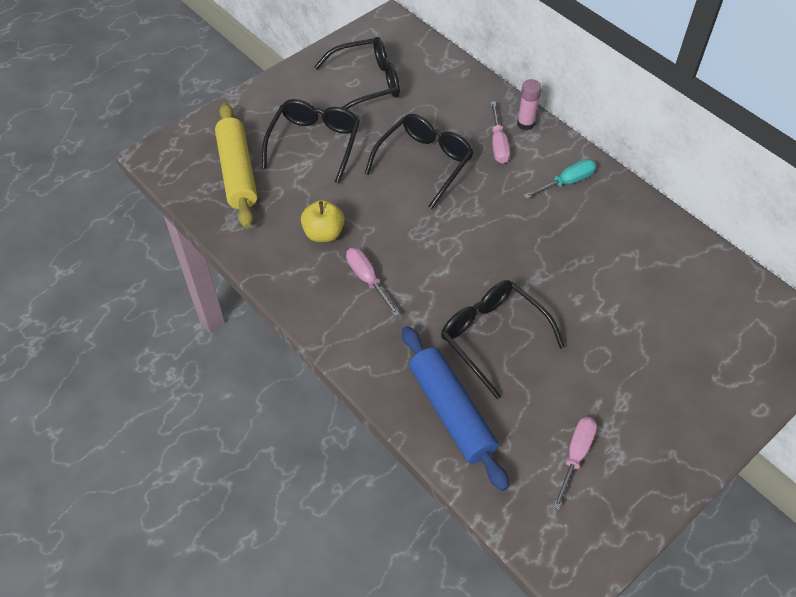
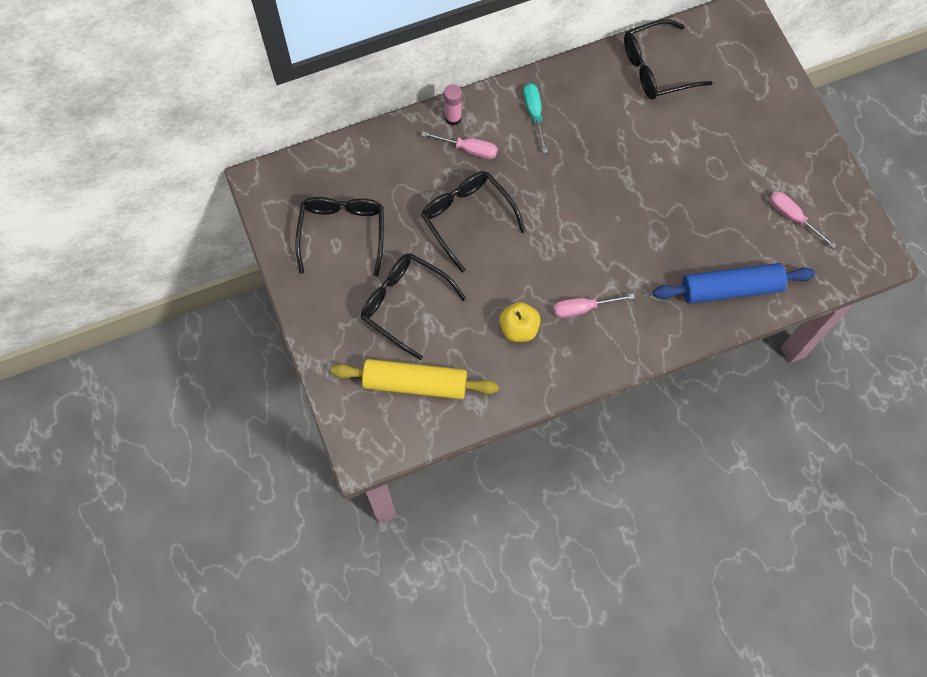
camera: 70 degrees left, 15 degrees up
black glasses [441,280,565,399] -> black glasses moved to [624,19,712,99]

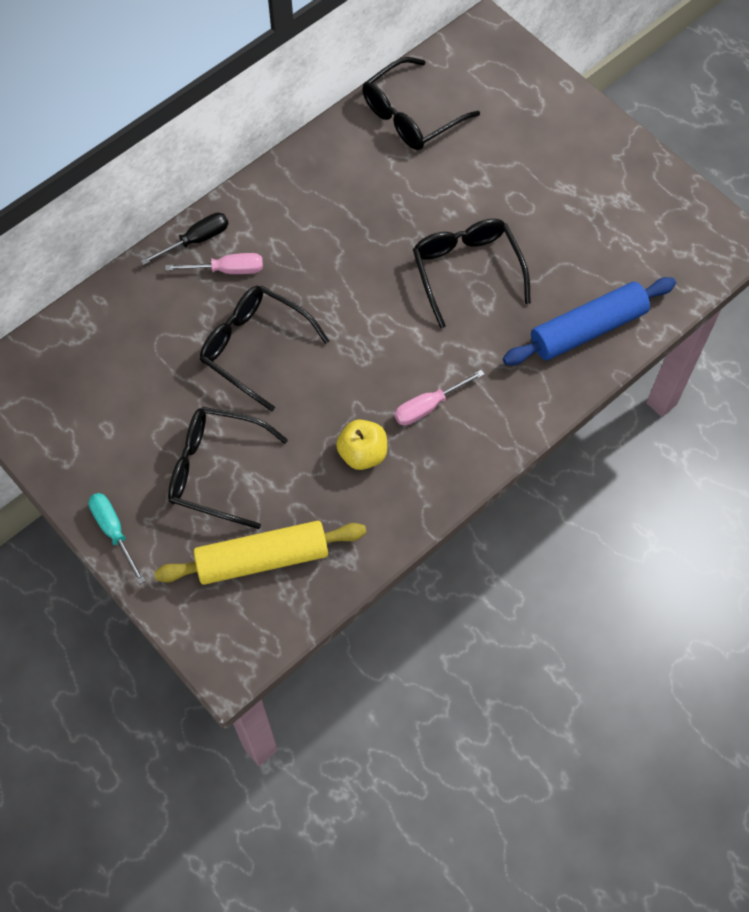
camera: 20 degrees left, 5 degrees down
black glasses [295,197,384,277] -> black glasses moved to [413,219,531,328]
pink glue stick [444,84,462,126] -> black screwdriver [141,213,229,265]
turquoise screwdriver [523,83,548,153] -> turquoise screwdriver moved to [88,493,145,584]
pink screwdriver [769,192,836,248] -> none

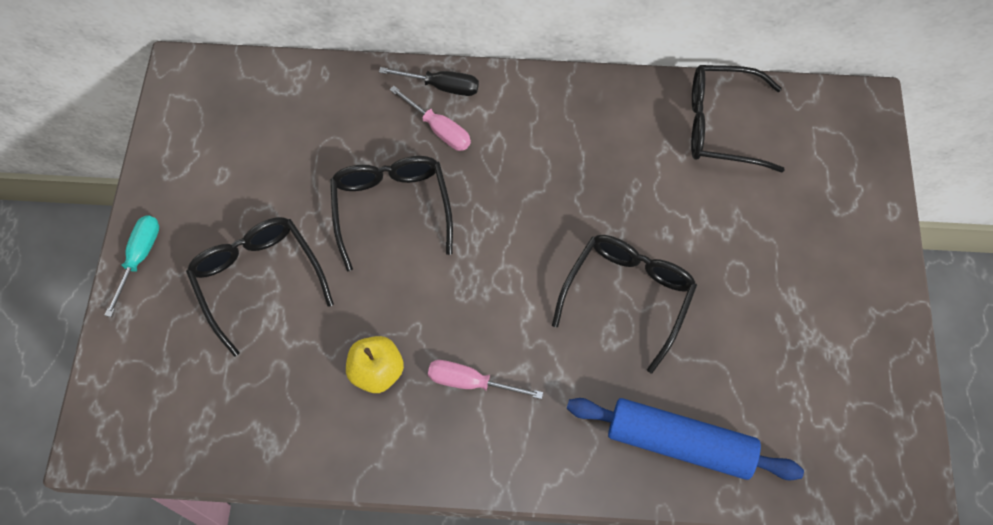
camera: 45 degrees right, 0 degrees up
yellow rolling pin [154,521,367,585] -> none

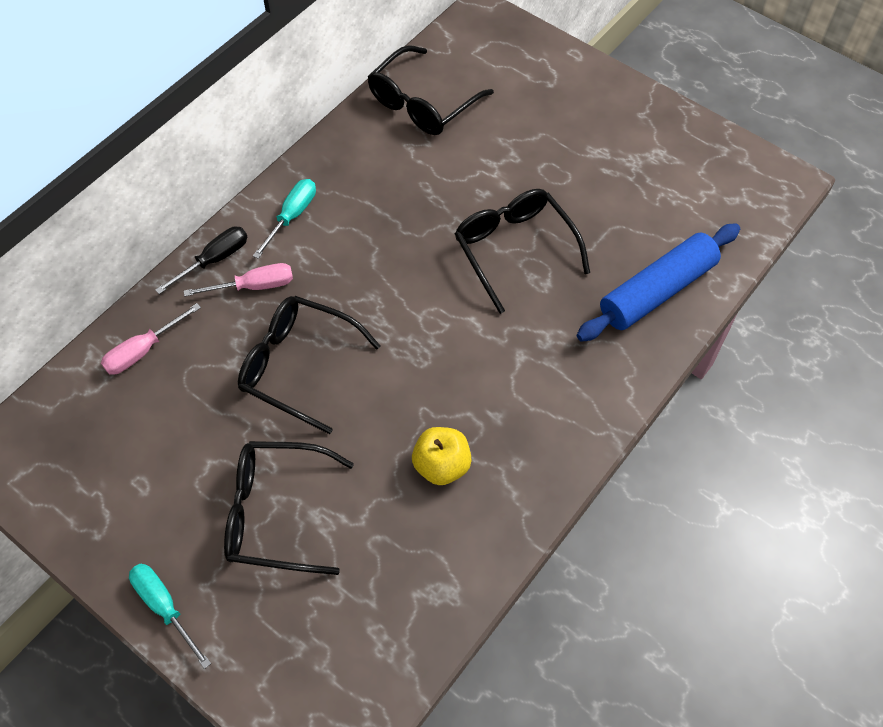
camera: 55 degrees left, 5 degrees down
pink screwdriver [428,360,543,399] -> pink screwdriver moved to [101,303,201,375]
none -> turquoise screwdriver [253,179,316,259]

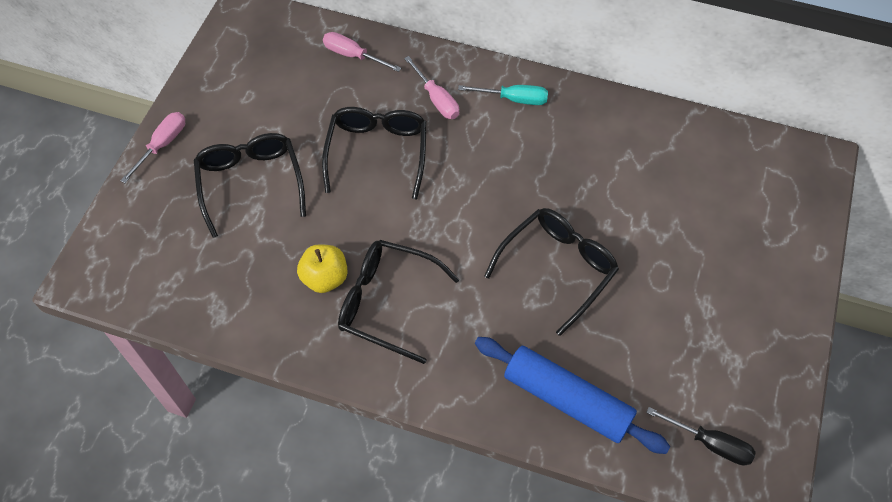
camera: 70 degrees right, 0 degrees up
turquoise screwdriver [129,564,211,669] -> pink screwdriver [120,112,185,183]
black screwdriver [155,227,247,294] -> black screwdriver moved to [646,407,756,465]
black glasses [368,45,494,135] -> black glasses moved to [338,240,460,364]

